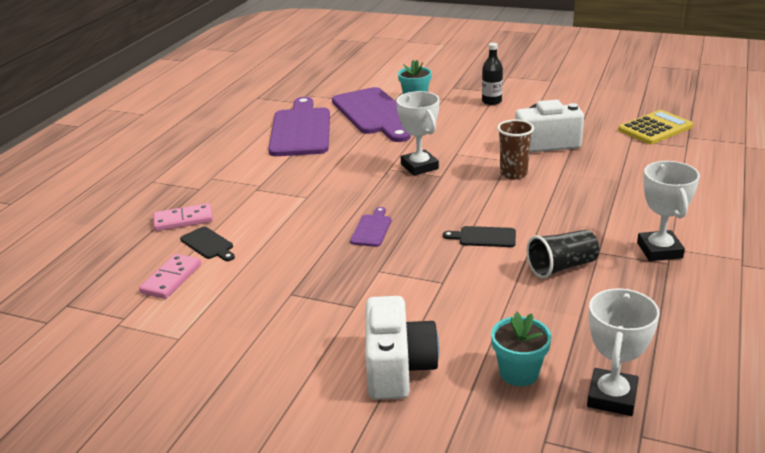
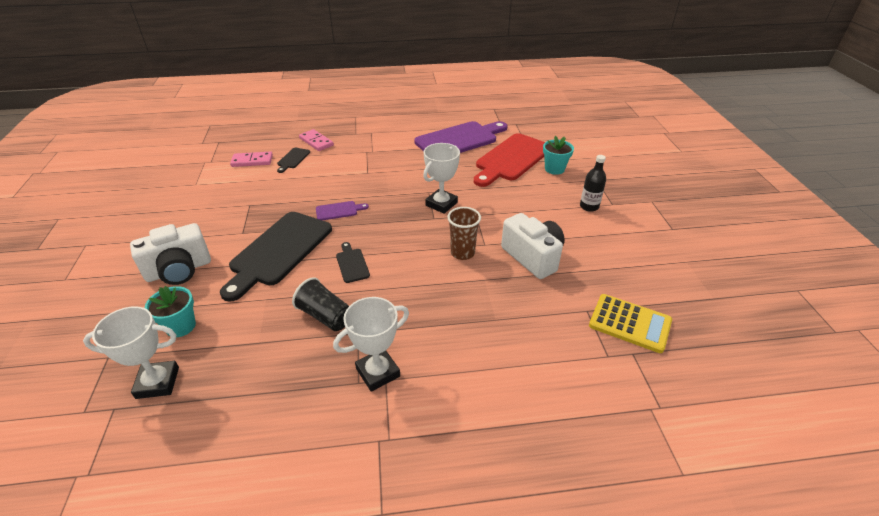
camera: 60 degrees right, 10 degrees up
purple cutting board [332,87,410,142] -> red cutting board [474,133,545,187]
none -> black cutting board [220,212,332,302]

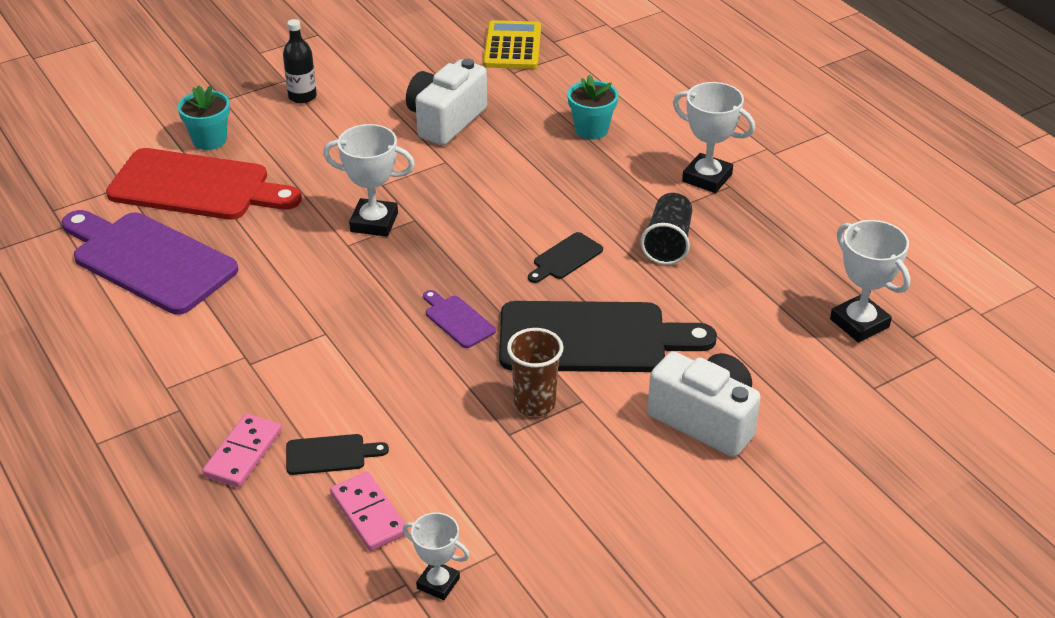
camera: 115 degrees left, 0 degrees up
turquoise flower pot [145,286,196,337] -> turquoise flower pot moved to [568,74,618,140]
brown cup [447,207,481,260] -> brown cup moved to [507,328,564,417]
none -> white trophy [403,512,470,600]

